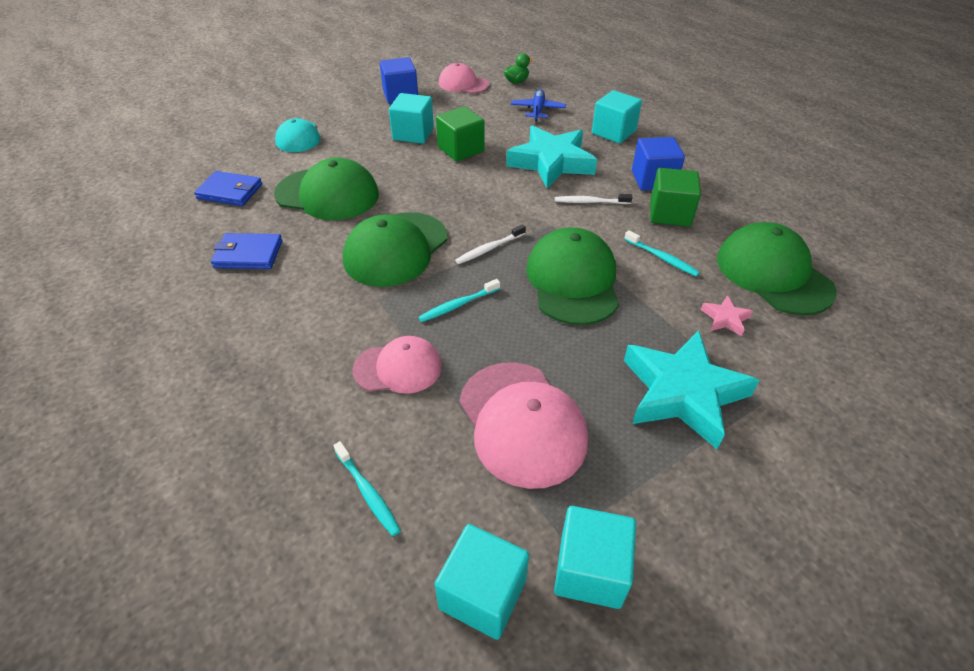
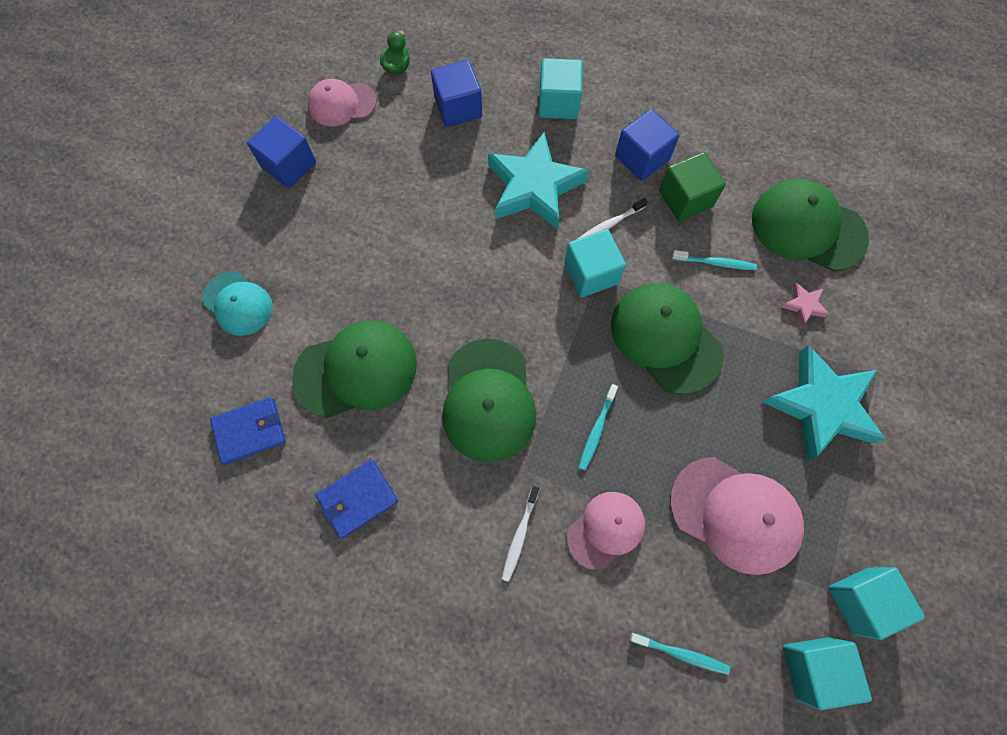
camera: 35 degrees left, 25 degrees up
turquoise cube [389,93,434,144] -> turquoise cube moved to [564,229,626,298]
green cube [436,106,485,162] -> none
white toothbrush [455,224,526,264] -> white toothbrush moved to [502,486,540,582]
blue plane [511,89,566,121] -> blue cube [431,60,482,127]

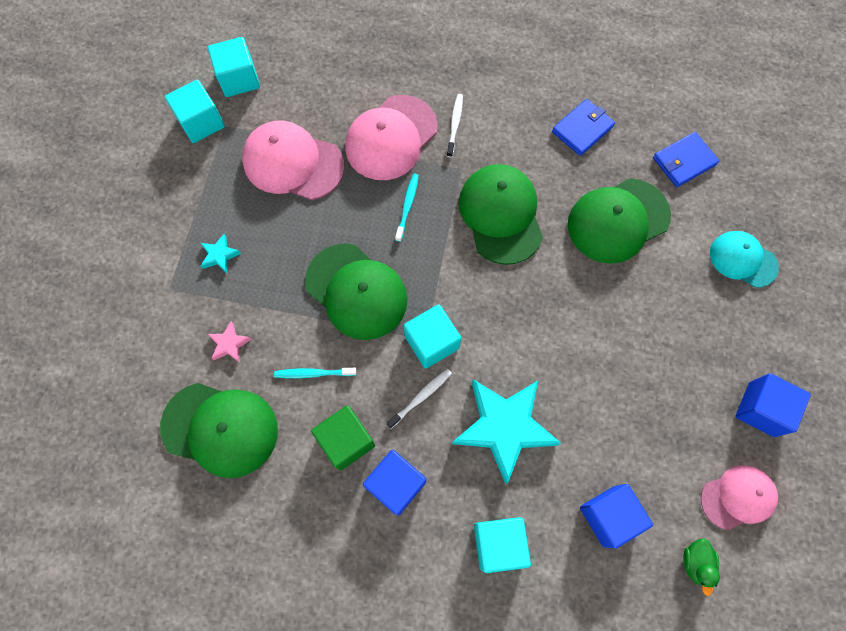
camera: 170 degrees right, 0 degrees up
pink cap [567,492,645,570] -> pink cap [345,95,438,180], size x1.59
turquoise toothbrush [630,633,730,675] -> none
turquoise star [763,345,885,460] -> turquoise star [201,234,241,273], size x0.42

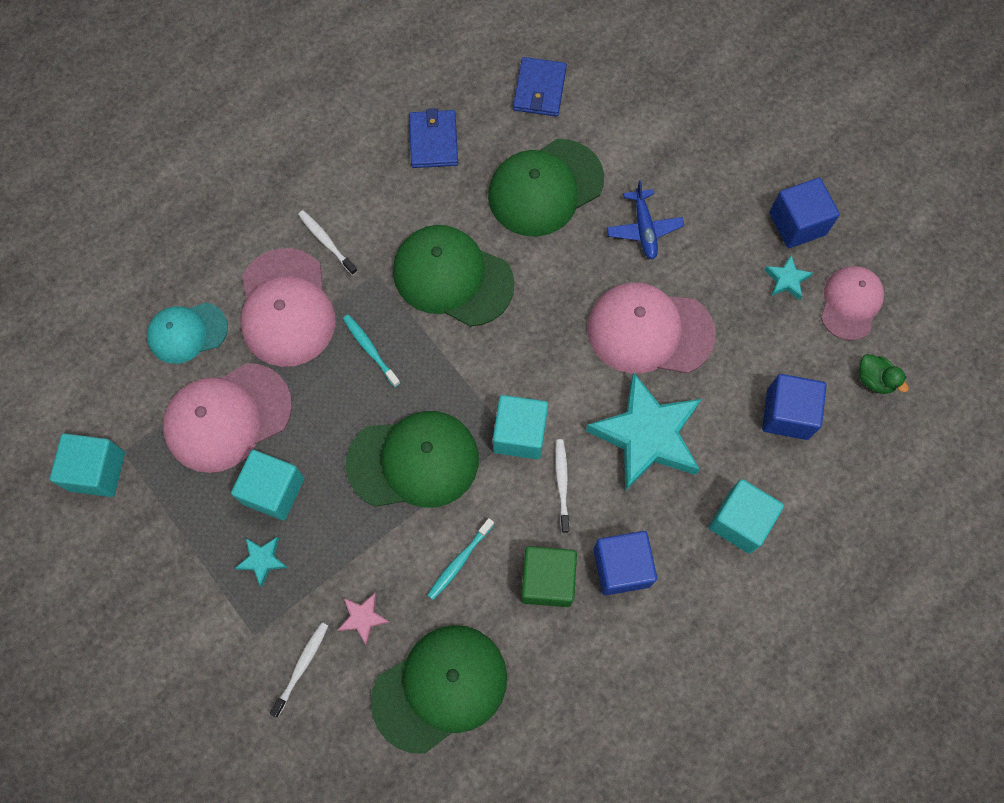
camera: 50 degrees left, 0 degrees up
turquoise cube [208,37,260,97] -> turquoise cube moved to [231,450,304,520]
green cap [568,178,671,264] -> green cap turned 45 degrees clockwise [488,139,604,237]
turquoise cap [710,231,779,288] -> turquoise cap moved to [147,302,228,364]
none -> white toothbrush [270,622,328,717]
none -> pink cap [587,283,716,374]
none -> blue plane [607,180,684,259]
none -> turquoise star [764,255,813,300]

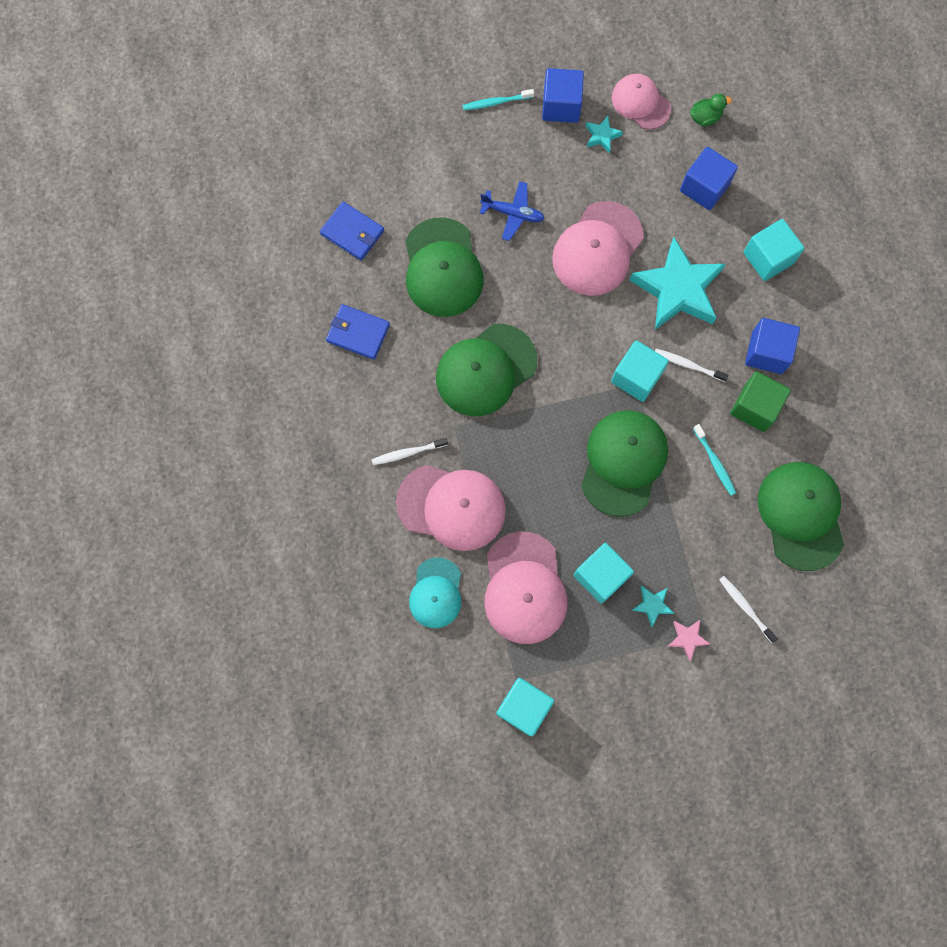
camera: 65 degrees left, 5 degrees up
pink star [338,593,389,645] -> pink star moved to [667,620,710,661]
turquoise toothbrush [343,315,400,387] -> turquoise toothbrush moved to [463,89,534,110]

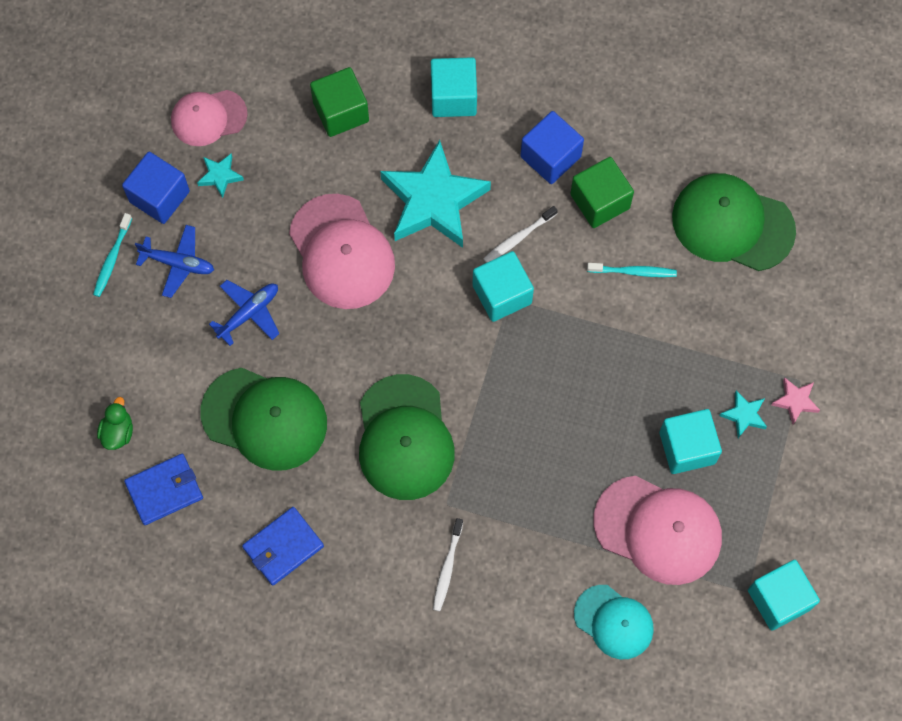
camera: 60 degrees left, 5 degrees down
pink cap [396,465,506,551] -> none
green cap [581,410,668,517] -> none
blue cube [680,147,738,210] -> green cube [310,67,369,137]
green duck [690,94,732,126] -> green duck moved to [97,397,133,450]
white toothbrush [719,576,778,643] -> none
none -> blue plane [135,225,214,298]

